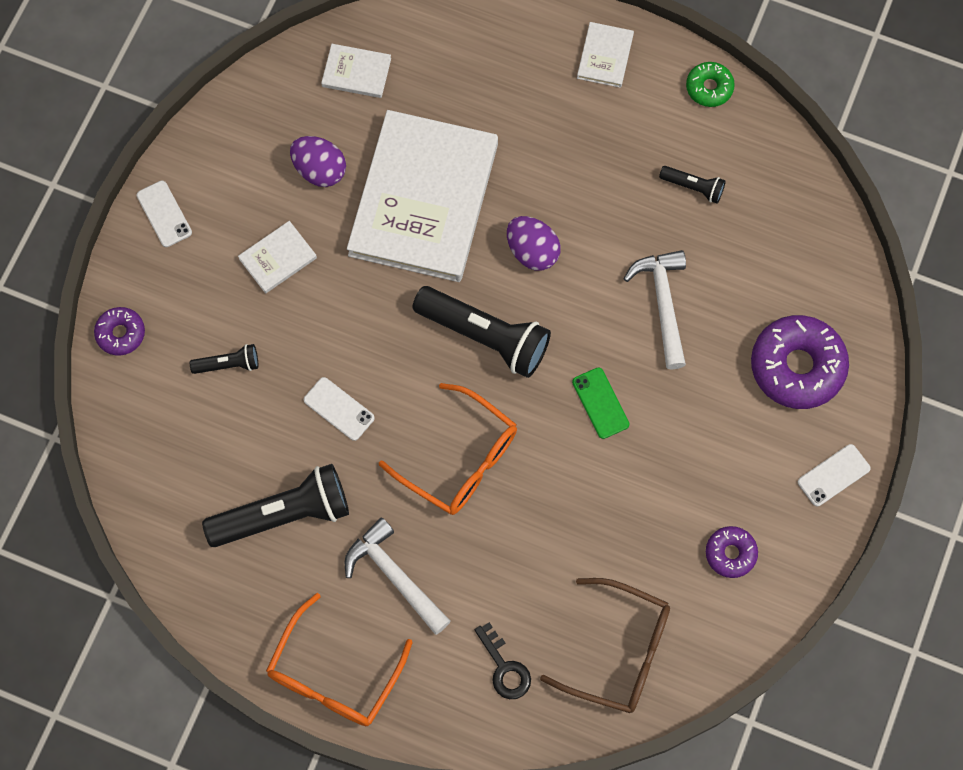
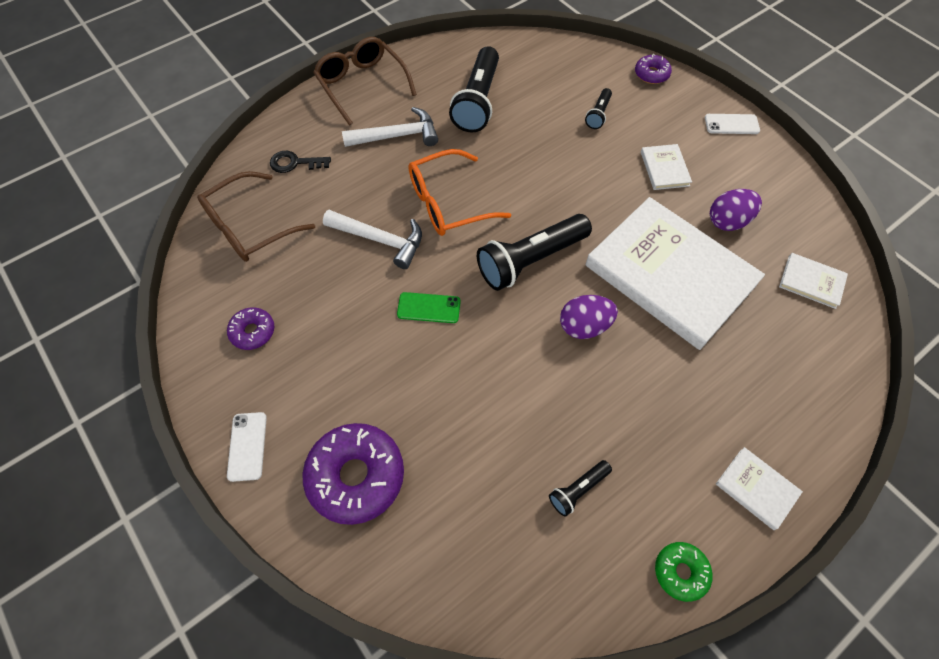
camera: 120 degrees right, 10 degrees down
orange glasses [266,593,413,726] -> brown glasses [313,37,417,126]
white phone [304,377,375,441] -> none
white book [321,44,391,98] -> white book turned 75 degrees clockwise [779,253,848,309]
white hammer [624,250,686,369] -> white hammer moved to [323,210,422,269]

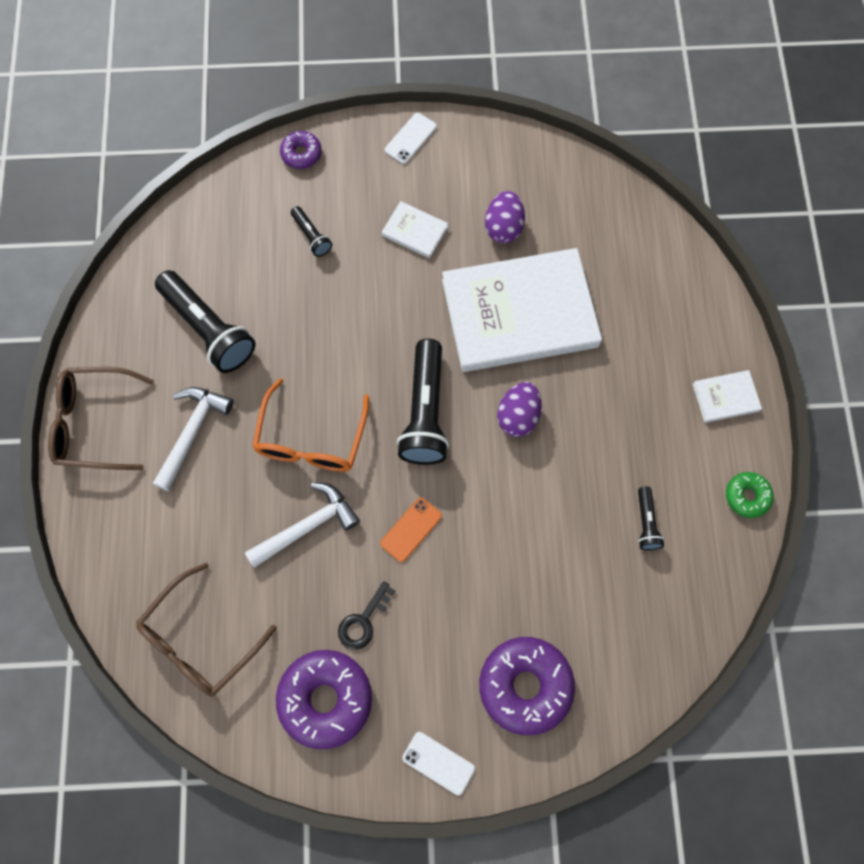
camera: 55 degrees left, 10 degrees up
brown glasses [197,171,315,262] -> brown glasses turned 45 degrees clockwise [136,563,277,696]
purple donut [227,307,274,350] -> purple donut [276,650,372,749], size x1.91
black key [270,151,331,173] -> black key moved to [338,581,395,650]
green phone [397,292,461,323] -> orange phone [380,498,442,562]
white book [779,253,848,309] -> none

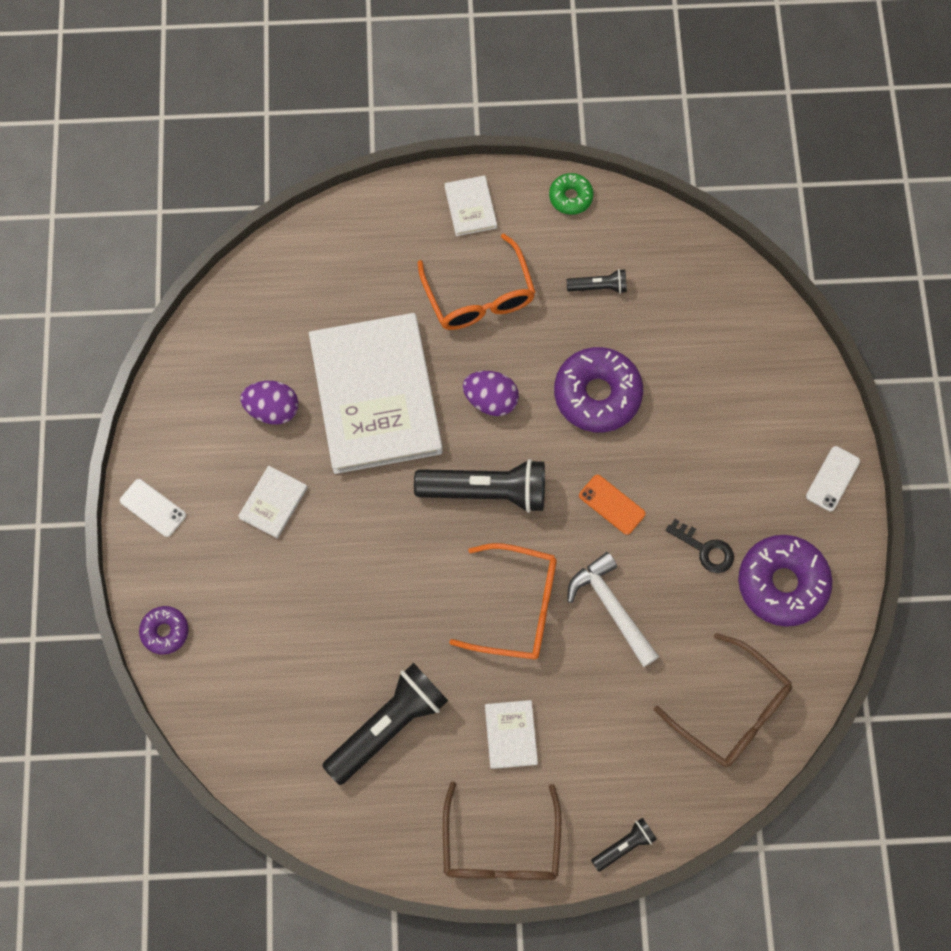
camera: 90 degrees left, 0 degrees up
white hammer [153,387,234,491] -> white book [485,700,538,769]
black flashlight [291,206,332,257] -> black flashlight moved to [591,818,657,872]
purple donut [479,637,575,735] -> purple donut moved to [554,347,643,432]
none -> orange glasses [417,233,536,330]

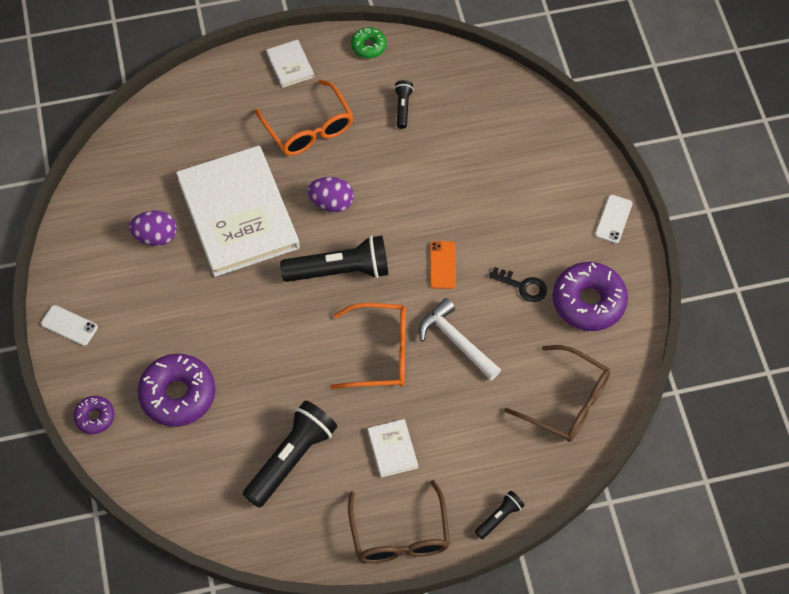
camera: 10 degrees left, 10 degrees down
white book [238,465,308,539] -> none
purple donut [554,347,643,432] -> purple donut moved to [137,354,215,427]
black flashlight [567,269,627,294] -> black flashlight turned 75 degrees counterclockwise [394,80,414,129]
orange phone [579,475,645,535] -> orange phone turned 60 degrees clockwise [430,241,456,289]

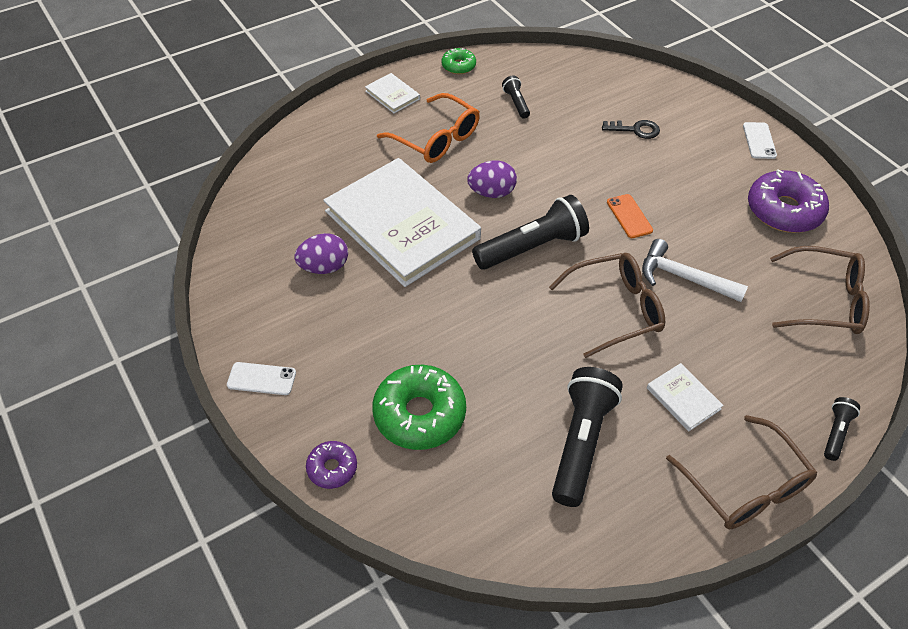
camera: 20 degrees left, 10 degrees down
purple donut [137,354,215,427] -> green donut [372,365,466,450]
orange glasses [330,303,406,389] -> brown glasses [549,253,665,358]
black key [489,267,547,302] -> black key moved to [602,120,660,139]

